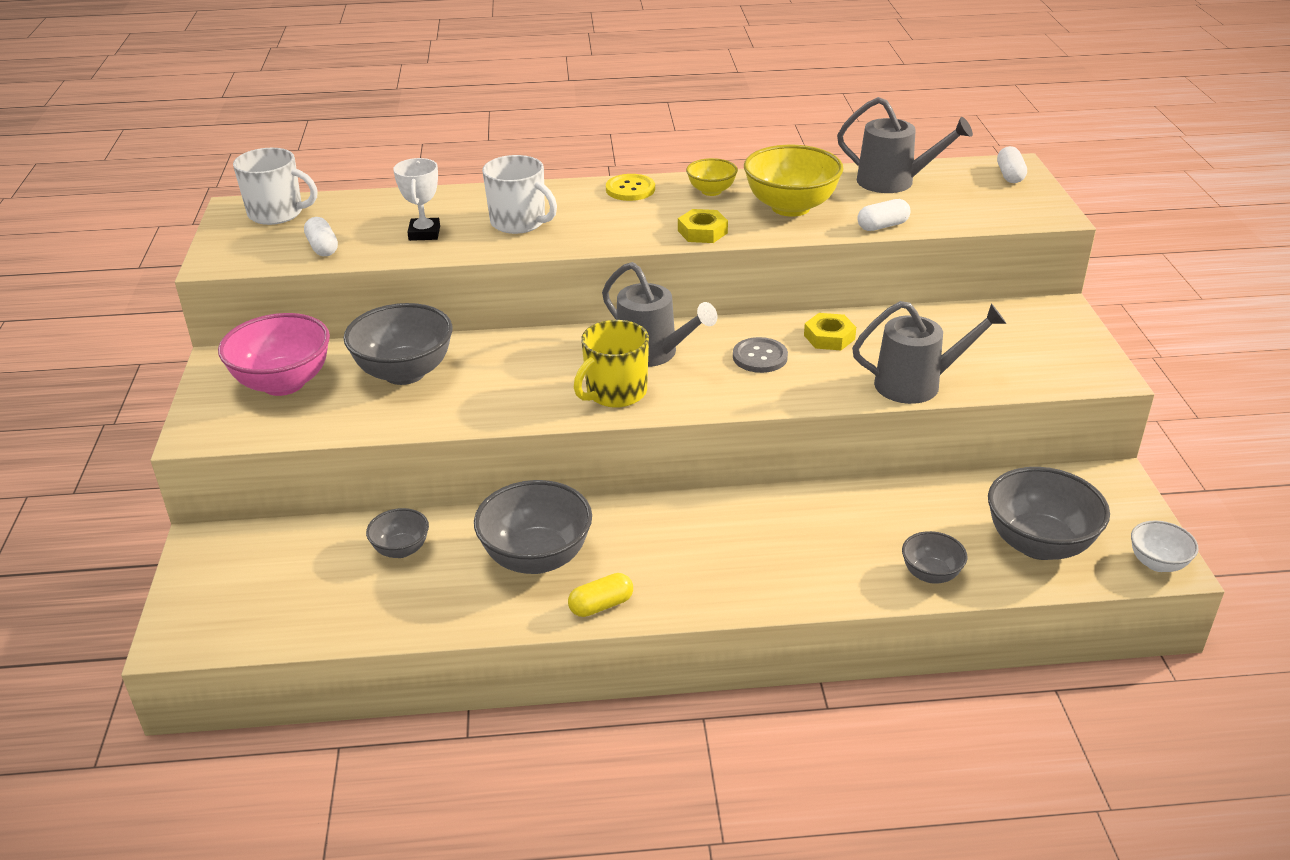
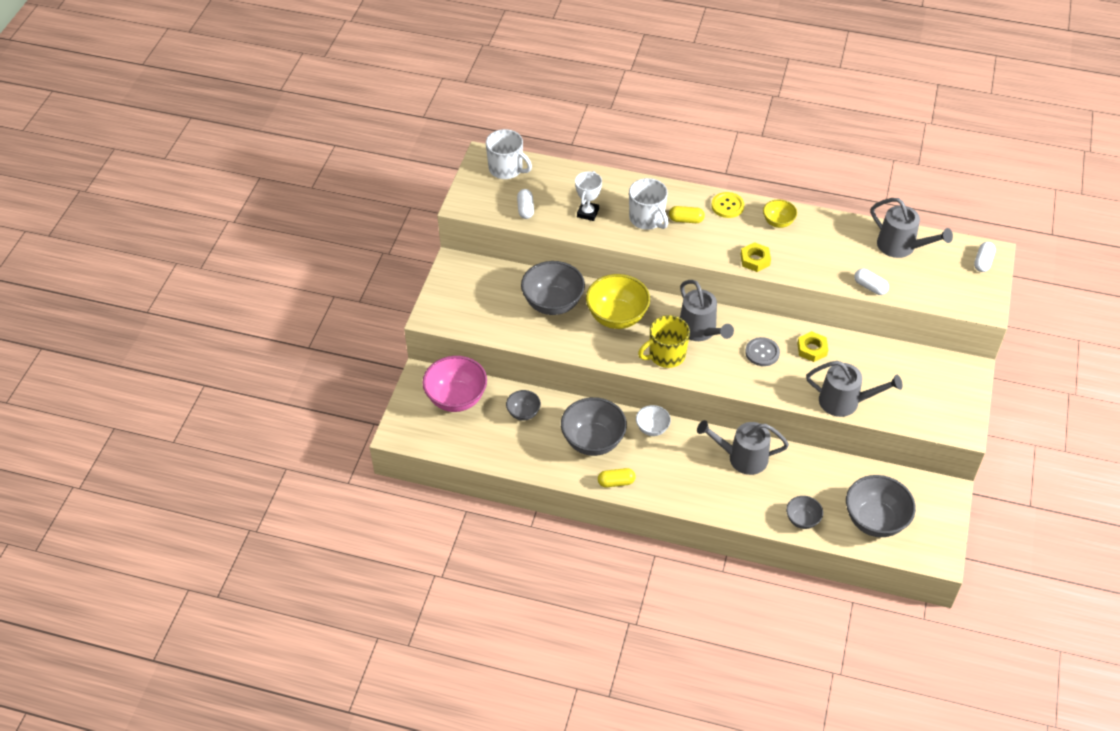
camera: 20 degrees right, 15 degrees up
pink bowl [218,313,330,396] -> pink bowl moved to [422,356,487,412]
yellow bowl [744,145,844,217] -> yellow bowl moved to [586,274,650,329]
white capsule [857,199,911,231] -> white capsule turned 45 degrees clockwise [854,268,889,295]
white bowl [1131,521,1198,572] -> white bowl moved to [636,405,671,436]
none -> yellow capsule [669,206,705,223]
none -> grey watering can [697,420,789,475]

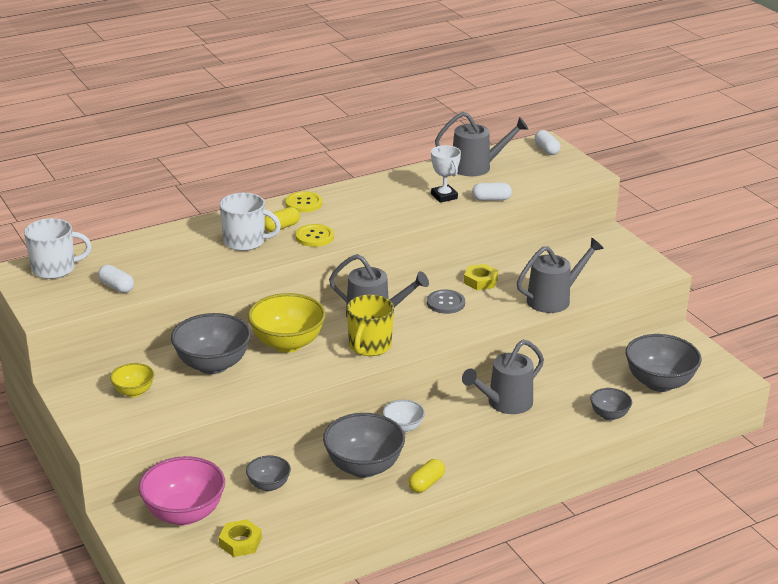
camera: 45 degrees left, 20 degrees down
white trophy [575,171,602,221] -> white trophy moved to [431,145,461,203]
yellow nut [740,242,771,272] -> yellow nut moved to [219,519,262,557]
yellow bowl [763,200,797,228] -> yellow bowl moved to [110,363,154,397]
none -> yellow button [296,224,334,247]

